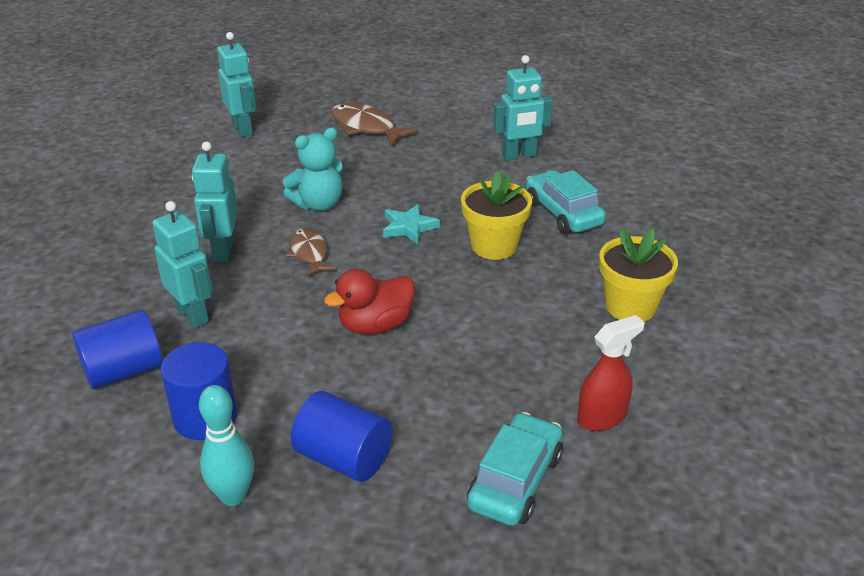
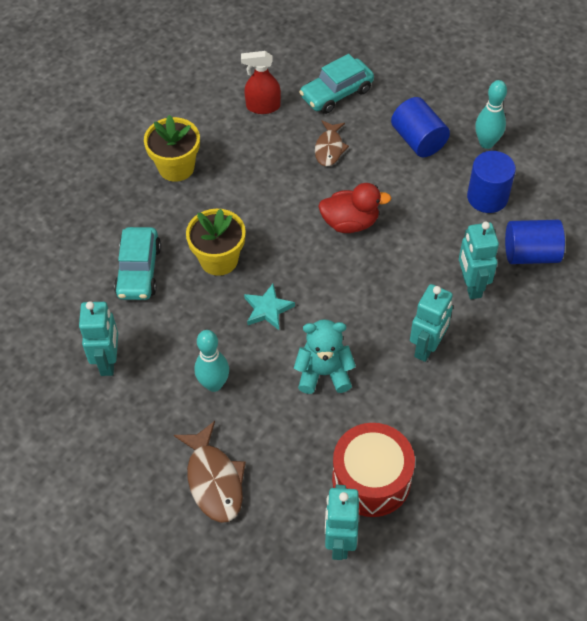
camera: 150 degrees left, 20 degrees up
brown fish [285,228,336,277] -> brown fish moved to [315,120,349,166]
turquoise robot [493,55,553,160] -> turquoise robot turned 75 degrees clockwise [79,301,118,376]
none -> turquoise bowling pin [195,330,229,392]
none -> red drum [332,423,415,517]

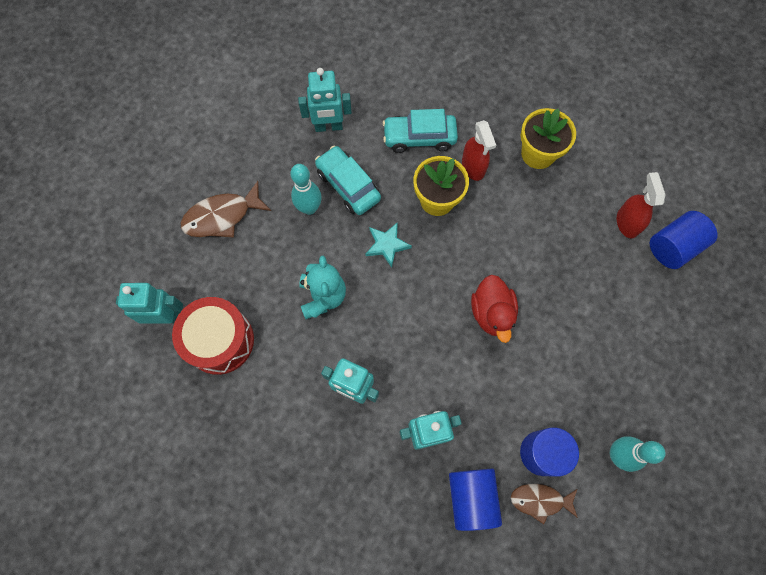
camera: 85 degrees right, 15 degrees up
turquoise car [299,54,374,114] -> turquoise car moved to [315,145,381,215]
brown fish [315,120,349,166] -> brown fish moved to [511,484,578,524]
blue cylinder [391,97,450,157] -> blue cylinder moved to [650,211,718,269]
none -> red spray bottle [462,120,496,181]

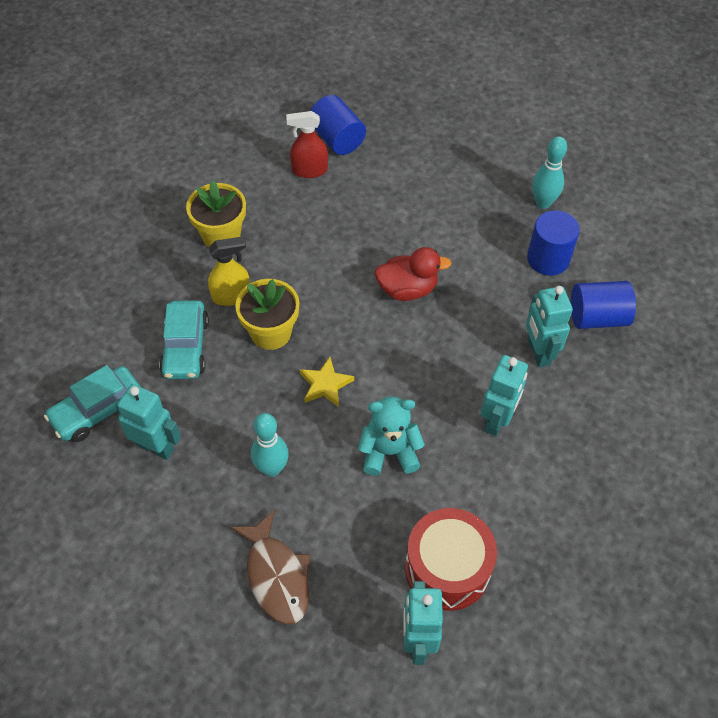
camera: 90 degrees left, 15 degrees down
turquoise robot [298,68,352,132] -> turquoise robot turned 60 degrees counterclockwise [115,384,181,460]
turquoise car [315,145,381,215] -> turquoise car moved to [44,365,141,442]
turquoise star [365,222,412,268] -> yellow star [300,357,354,407]
red spray bottle [462,120,496,181] -> yellow spray bottle [208,236,250,306]
brown fish [511,484,578,524] -> none

